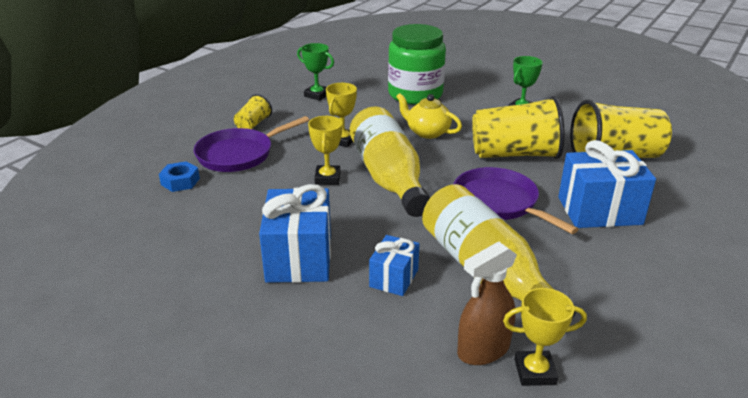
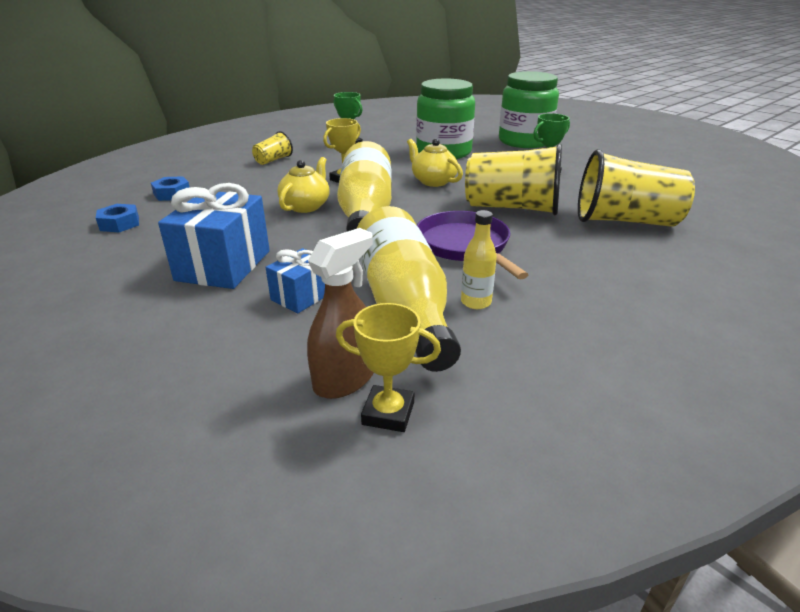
camera: 15 degrees right, 0 degrees up
purple pan [194,116,309,172] -> none
yellow trophy [308,116,343,185] -> yellow teapot [278,157,330,213]
brown spray bottle [457,242,517,365] -> brown spray bottle turned 150 degrees clockwise [307,228,374,399]
blue gift [558,140,656,228] -> none
none -> blue nut [96,204,139,232]
none -> yellow bottle [461,210,497,309]
none -> green jar [499,71,559,148]

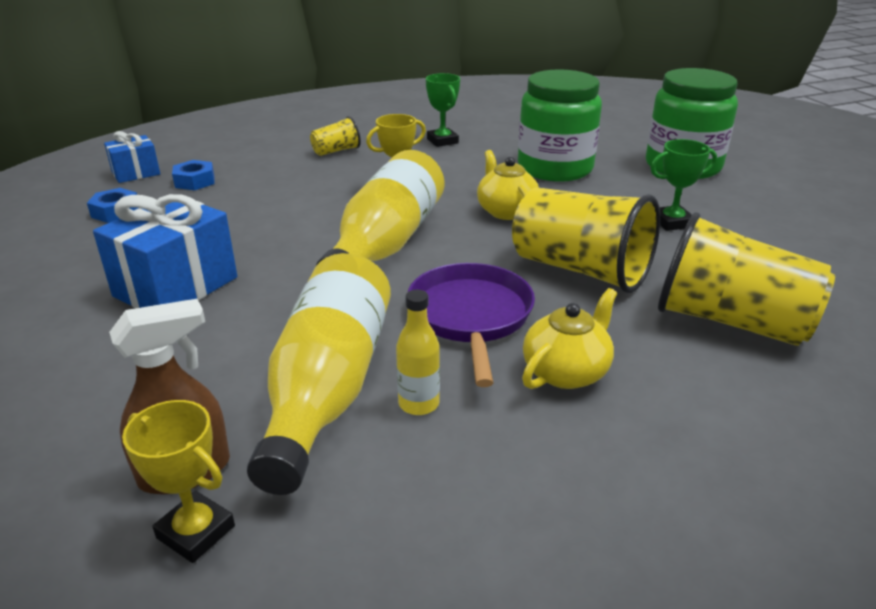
camera: 20 degrees right, 0 degrees up
blue gift [266,248,325,313] -> blue gift moved to [104,131,160,183]
yellow teapot [278,157,330,213] -> yellow teapot moved to [522,288,617,389]

